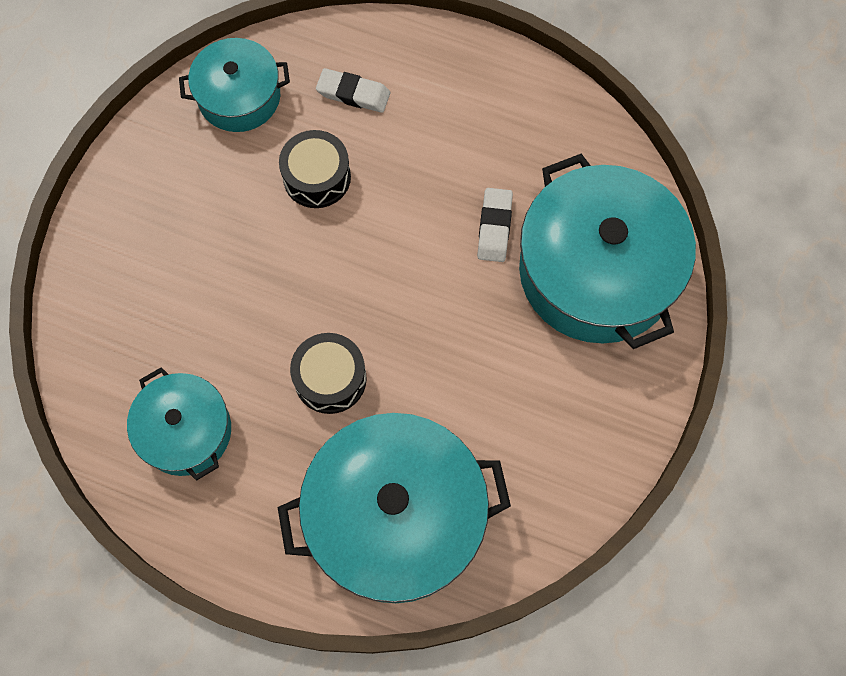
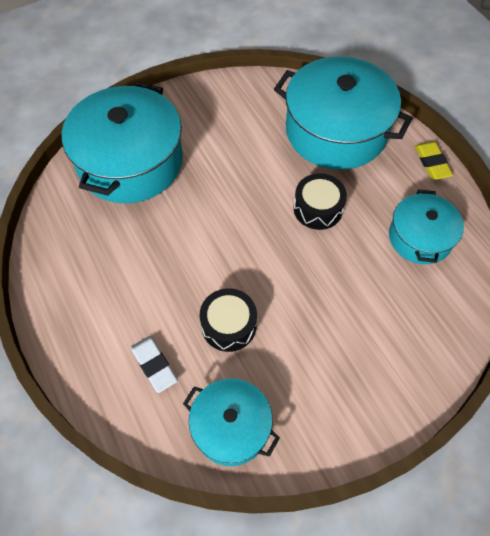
camera: 140 degrees left, 10 degrees down
white eraser [477,188,513,262] -> none
none -> yellow eraser [415,142,453,179]

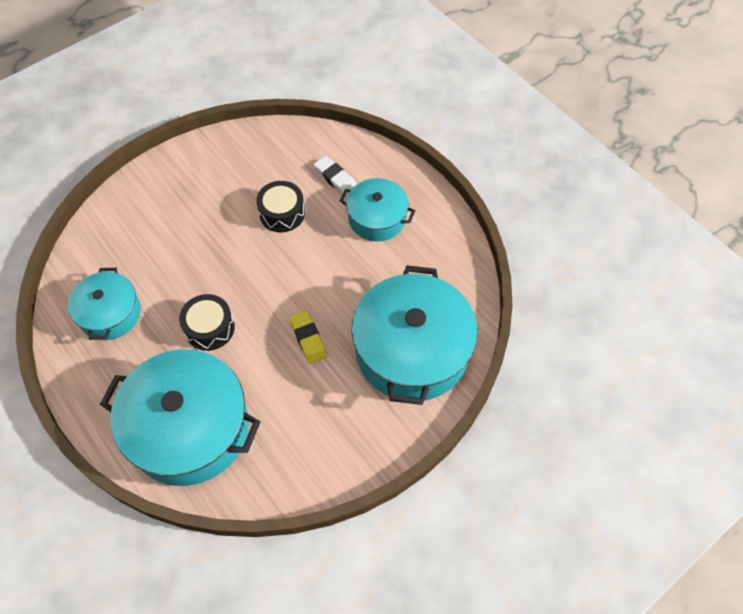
camera: 170 degrees right, 0 degrees up
turquoise pot [183,378,280,466] -> turquoise pot moved to [340,178,415,241]
yellow eraser [415,142,453,179] -> yellow eraser moved to [289,310,327,364]

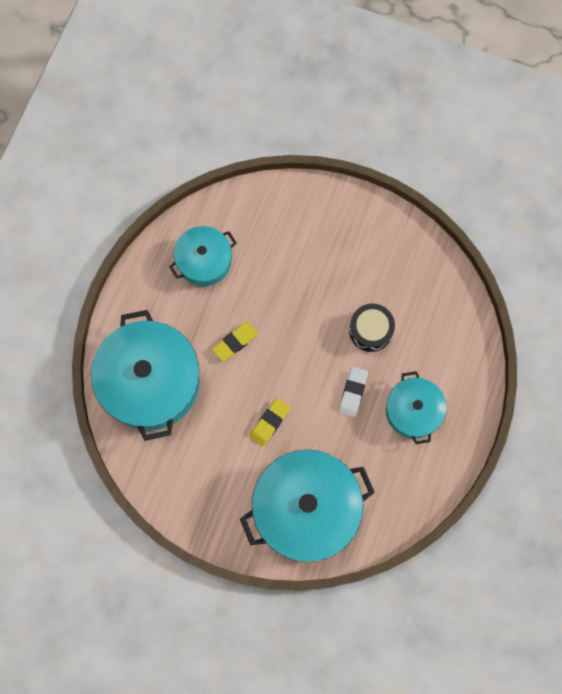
camera: 60 degrees right, 15 degrees up
black drum [179,294,235,351] -> yellow eraser [212,322,258,361]
white eraser [313,156,357,196] -> white eraser moved to [339,367,368,417]

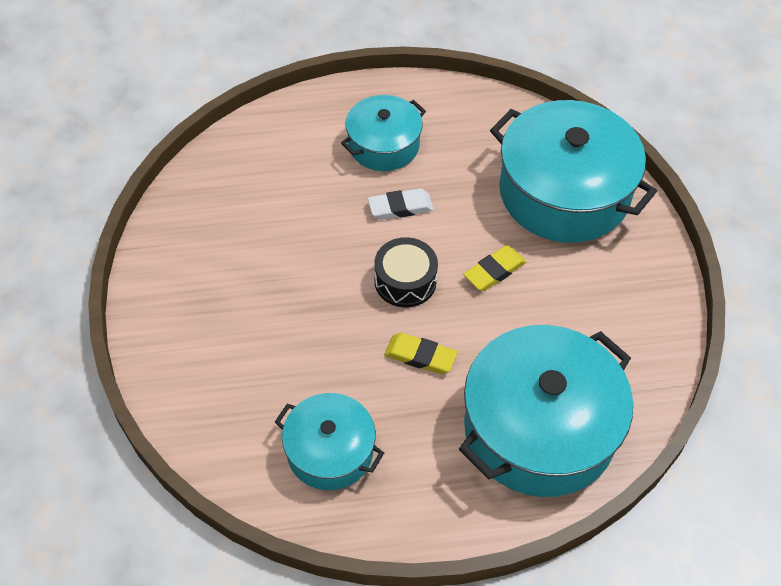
camera: 120 degrees left, 20 degrees down
yellow eraser [249,398,290,446] -> yellow eraser turned 45 degrees counterclockwise [463,245,527,291]
black drum [349,304,395,352] -> black drum moved to [374,237,438,308]

